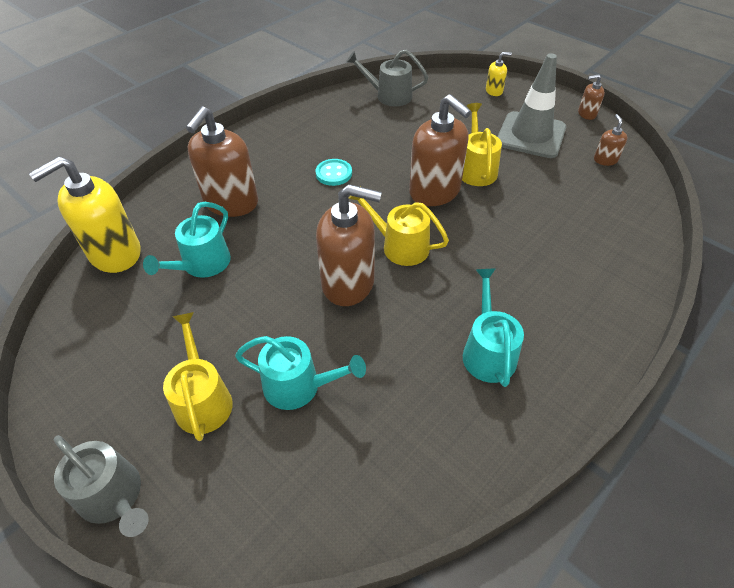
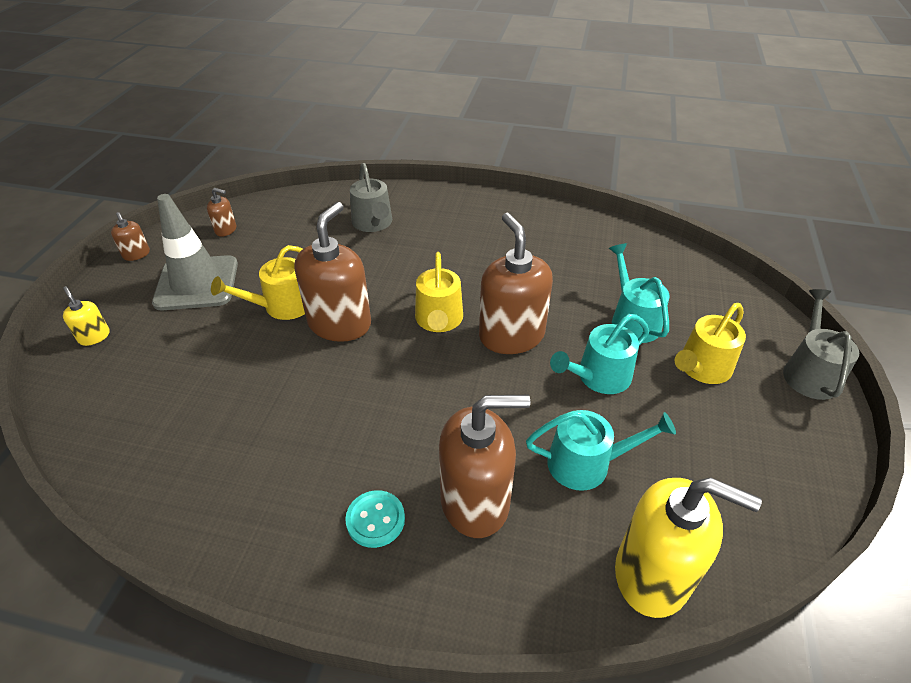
camera: 120 degrees left, 5 degrees down
turquoise button [315,159,352,186] -> turquoise button moved to [345,490,405,548]
grey watering can [346,50,428,106] -> grey watering can moved to [350,163,392,232]
turquoise watering can [463,268,524,387] -> turquoise watering can moved to [550,314,649,394]
brown soap dispenser [594,114,628,166] -> brown soap dispenser turned 135 degrees counterclockwise [207,188,236,237]

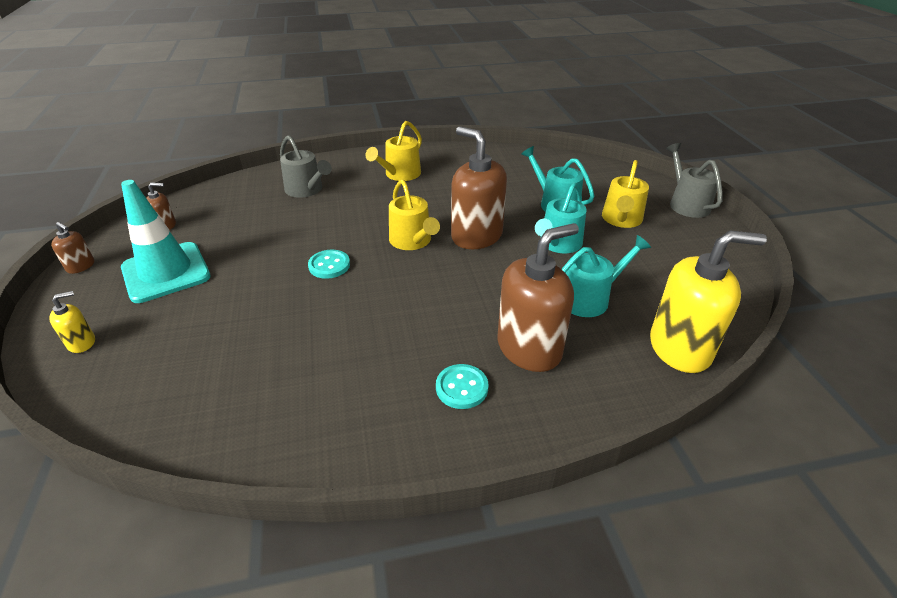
camera: 25 degrees left, 5 degrees down
yellow soap dispenser [63,286,110,346] -> yellow soap dispenser turned 120 degrees clockwise [49,291,95,353]
grey traffic cone [152,194,238,310] -> turquoise traffic cone [121,180,211,303]
yellow watering can [211,245,305,320] -> yellow watering can moved to [365,121,422,181]
brown soap dispenser [294,202,371,342] -> turquoise button [308,250,350,279]

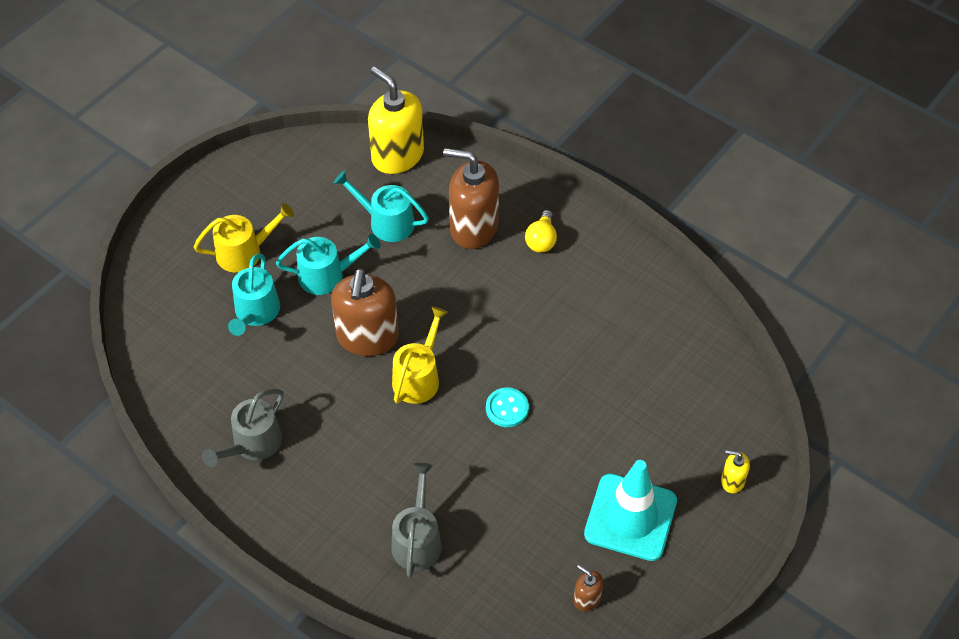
camera: 130 degrees left, 15 degrees up
brown soap dispenser [51,222,94,274] -> none
yellow watering can [365,121,422,181] -> none
turquoise button [436,364,488,409] -> yellow light bulb [525,210,557,253]
grey watering can [666,143,723,218] -> grey watering can moved to [202,389,284,467]

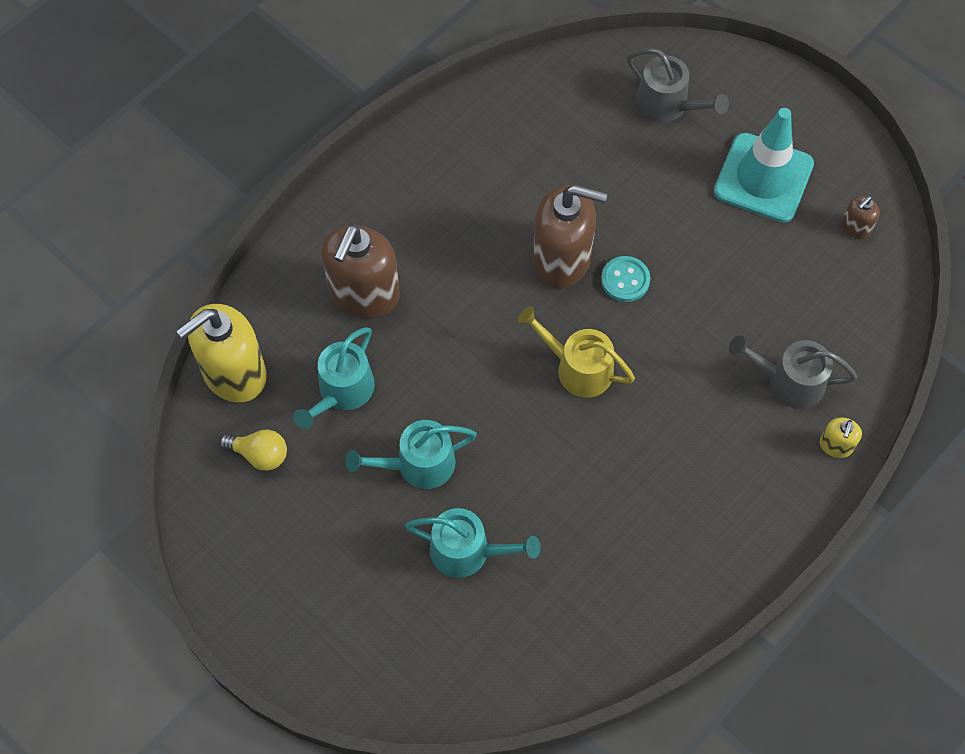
camera: 85 degrees left, 10 degrees up
yellow watering can [194,203,294,272] -> none
grey watering can [202,389,284,467] -> grey watering can moved to [627,48,729,123]
turquoise watering can [276,234,380,295] -> turquoise watering can turned 105 degrees counterclockwise [345,420,477,489]
brown soap dispenser [331,268,398,356] -> brown soap dispenser moved to [533,185,608,289]
yellow light bulb [525,210,557,253] -> yellow light bulb moved to [219,429,287,471]
yellow soap dispenser [721,450,750,493] -> yellow soap dispenser moved to [820,417,862,458]

